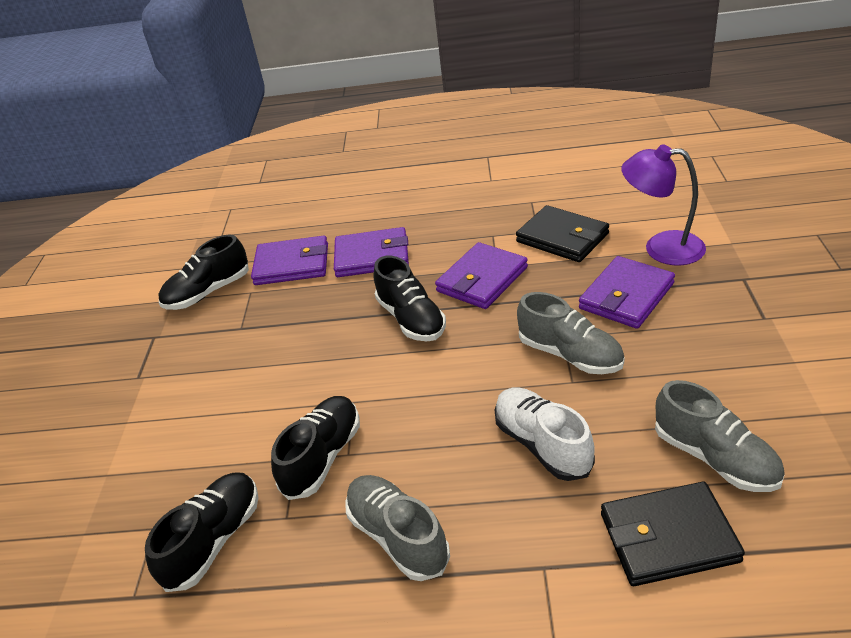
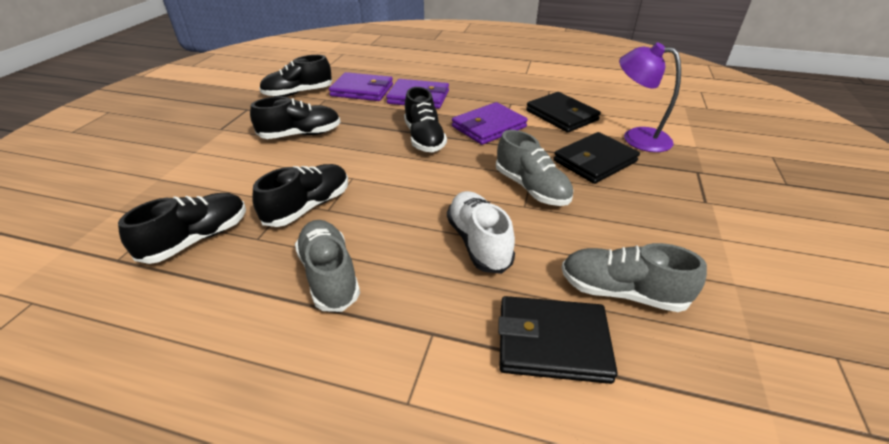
camera: 10 degrees right, 0 degrees up
purple wallet [579,256,675,329] -> black wallet [553,132,640,184]
grey shoe [655,380,785,492] -> grey shoe turned 135 degrees clockwise [561,243,707,312]
none -> black shoe [250,97,341,139]

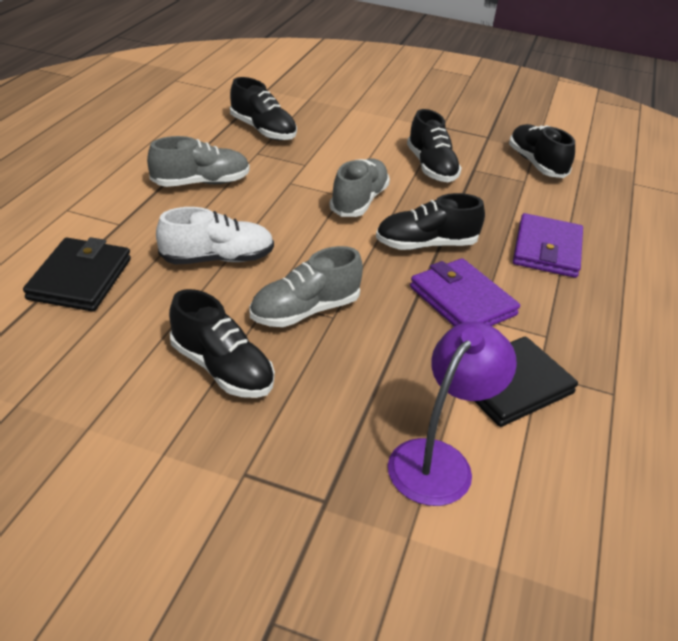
camera: 90 degrees right, 0 degrees up
black shoe [252,164,348,227] -> black shoe moved to [169,289,275,398]
purple wallet [329,72,393,101] -> none
black wallet [553,132,640,184] -> none
grey shoe [561,243,707,312] -> grey shoe moved to [329,158,390,217]

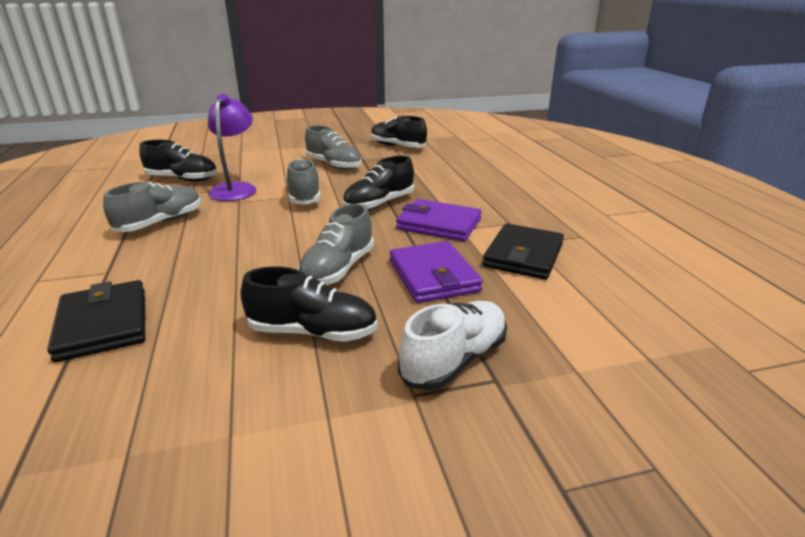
camera: 30 degrees left, 10 degrees down
white shoe [156,207,274,265] -> white shoe moved to [398,301,507,391]
purple lamp [388,322,517,506] -> purple lamp moved to [208,94,256,201]
black shoe [407,109,462,182] -> grey shoe [305,126,362,170]
purple wallet [513,213,583,278] -> purple wallet moved to [390,241,483,303]

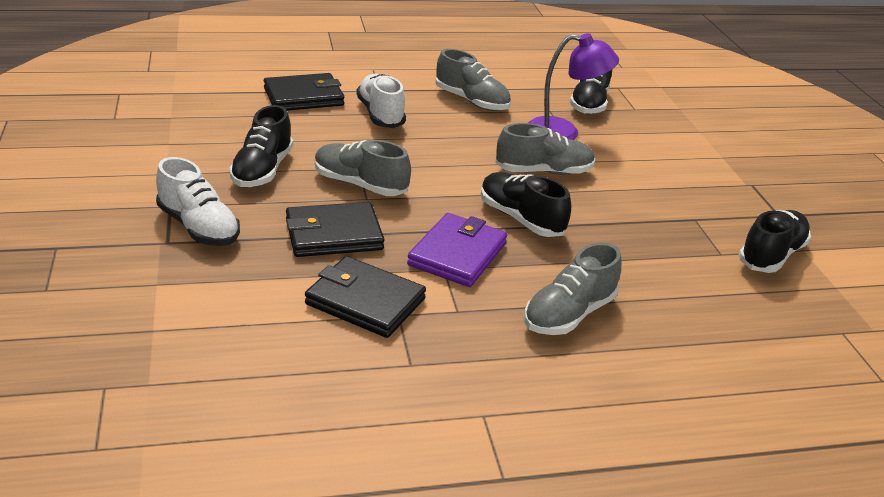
camera: 90 degrees right, 5 degrees up
grey shoe [305,126,362,170] -> grey shoe moved to [524,243,622,335]
purple wallet [390,241,483,303] -> black wallet [286,202,384,257]
none -> white shoe [357,74,406,128]

